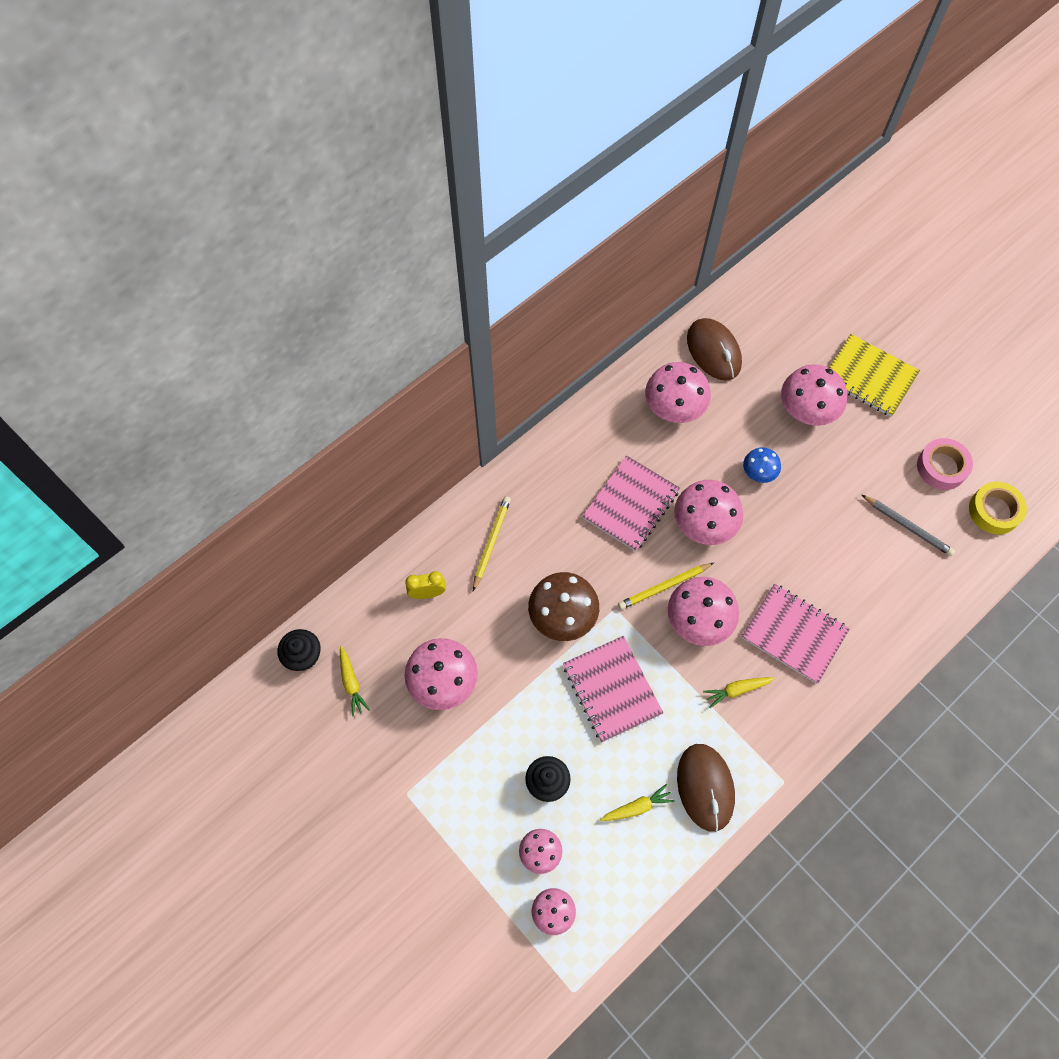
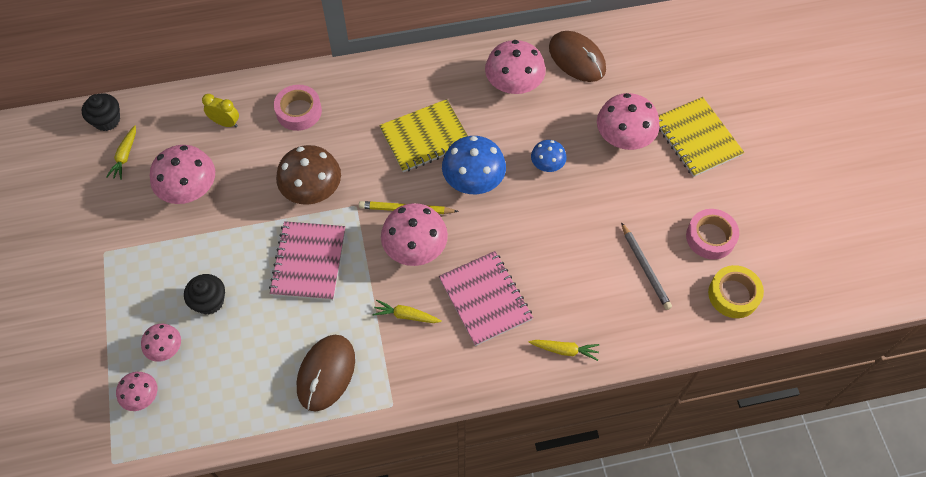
camera: 30 degrees right, 5 degrees down
yellow pencil [473,496,511,591] -> pink tape [274,85,322,131]
pink notebook [582,456,680,551] -> yellow notebook [379,99,468,172]
yellow carrot [600,784,674,821] -> yellow carrot moved to [528,340,599,361]
pink mushroom [674,480,743,545] -> blue mushroom [442,136,506,194]
brown mouse [687,318,742,381] -> brown mouse turned 45 degrees counterclockwise [549,31,606,82]

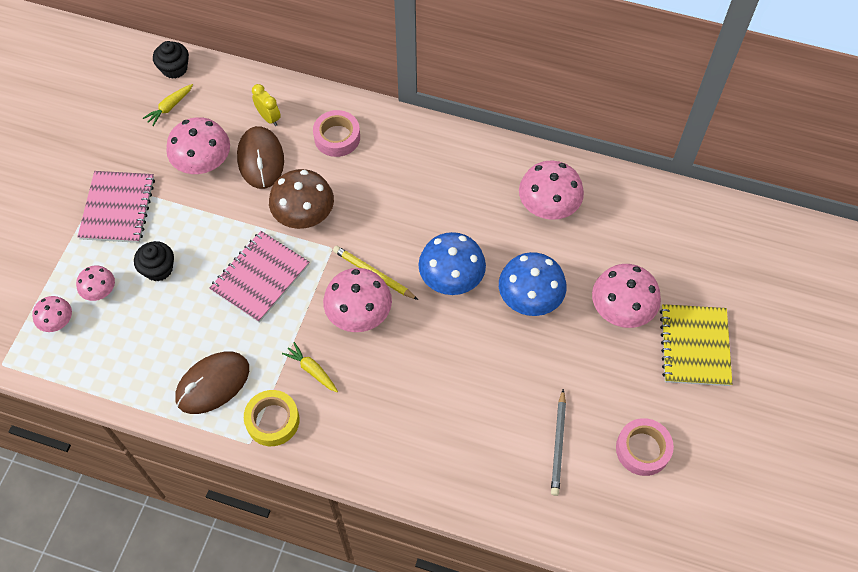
camera: 30 degrees right, 0 degrees up
yellow notebook [379,99,468,172] -> none
pink notebook [439,251,533,346] -> pink notebook moved to [77,171,155,243]
yellow carrot [528,340,599,361] -> none
blue mushroom [531,140,567,172] -> blue mushroom [499,252,567,316], size x1.77
brown mouse [549,31,606,82] -> brown mouse moved to [237,126,284,189]
yellow tape [708,265,764,318] -> yellow tape moved to [244,390,299,446]

